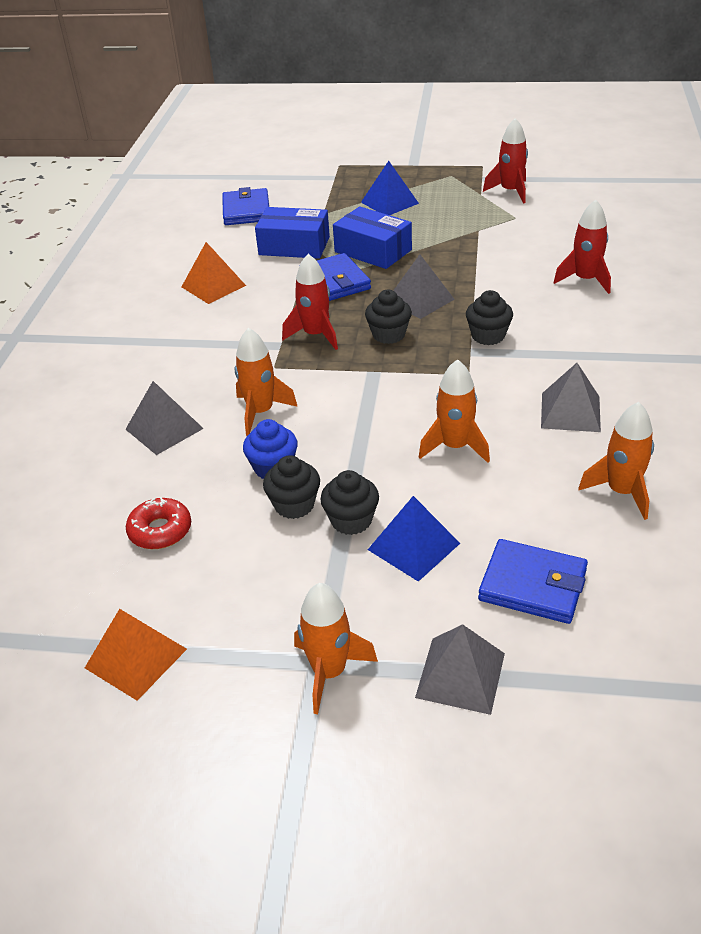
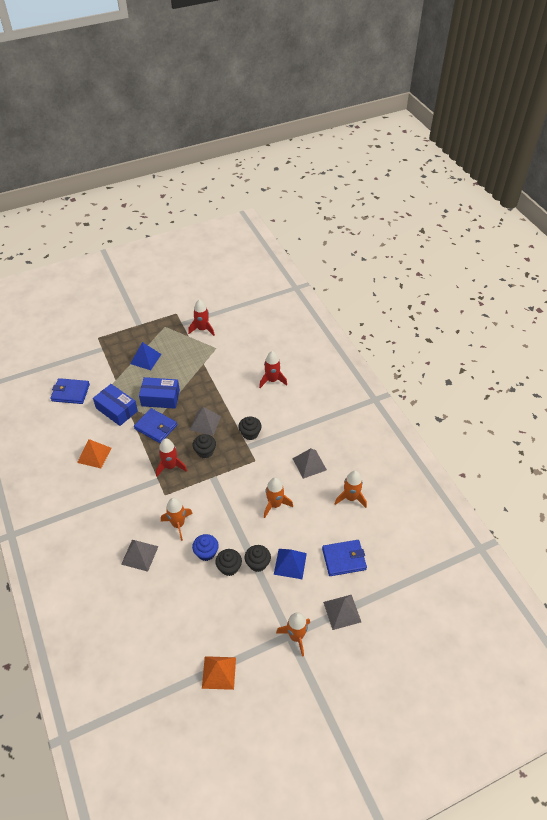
camera: 35 degrees left, 10 degrees up
red donut [126,497,191,549] -> none
blue wallet [222,187,269,225] -> blue wallet turned 45 degrees counterclockwise [50,378,90,404]
blue box [255,207,330,259] -> blue box turned 60 degrees clockwise [93,384,138,426]

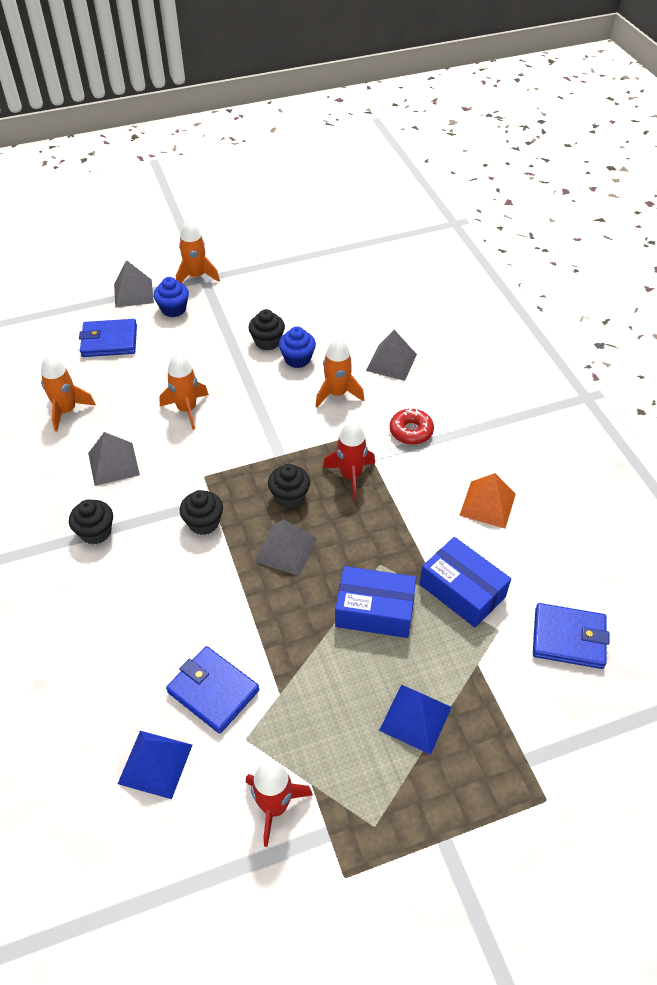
camera: 175 degrees left, 0 degrees up
blue wallet [134,408,177,443] -> blue wallet moved to [166,646,259,734]
orange pyramid [202,656,236,690] -> none
black cupcake [245,545,271,572] -> black cupcake moved to [69,499,113,544]
red rocket [259,351,287,388] -> none
blue pyramid [274,549,307,579] -> blue pyramid moved to [118,731,192,799]
none -> blue cupcake [154,277,189,317]
none -> red donut [390,408,434,445]

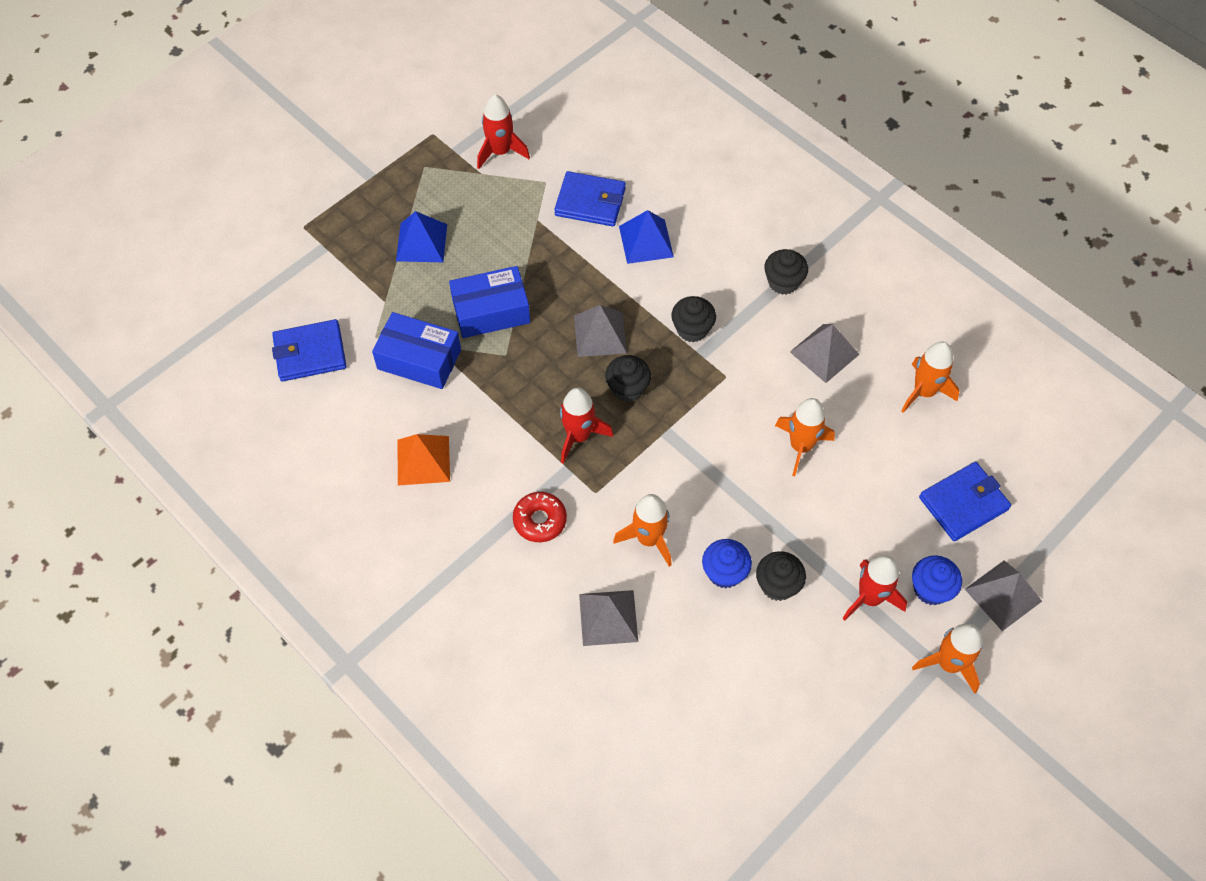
camera: 155 degrees right, 10 degrees up
blue pyramid [118,731,192,799] -> blue pyramid moved to [619,210,674,264]
none -> red rocket [842,555,907,621]

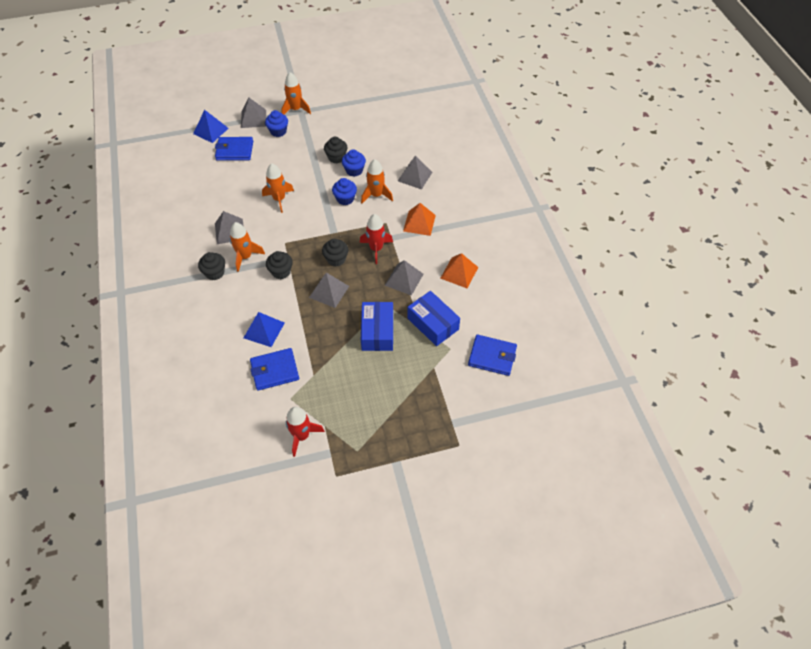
camera: 150 degrees left, 5 degrees down
blue pyramid [396,211,447,262] -> blue pyramid moved to [193,110,229,143]
blue box [449,266,530,338] -> blue box turned 75 degrees clockwise [361,302,393,351]
red donut [513,492,567,542] -> orange pyramid [403,203,436,236]
blue wallet [554,171,626,226] -> blue wallet turned 60 degrees counterclockwise [250,348,299,391]
red rocket [842,555,907,621] -> none
orange rocket [901,342,960,413] -> orange rocket moved to [230,222,265,272]
none -> blue cupcake [332,178,357,205]
none -> grey pyramid [385,260,423,296]

